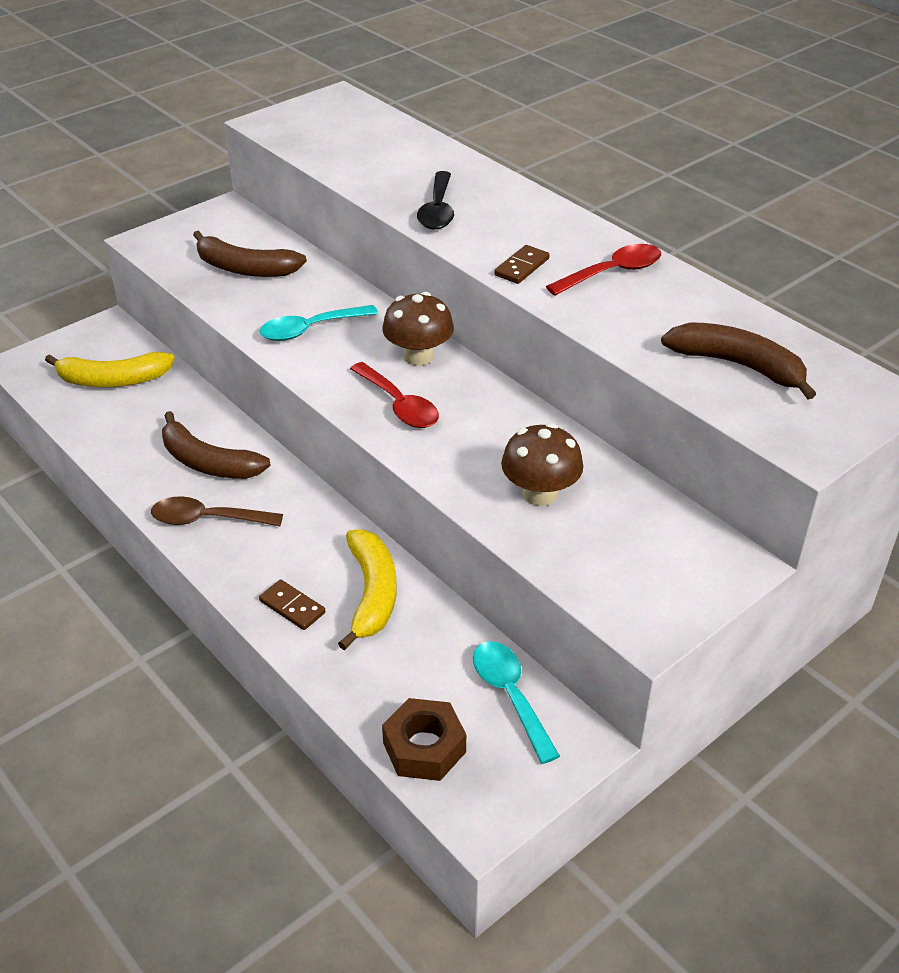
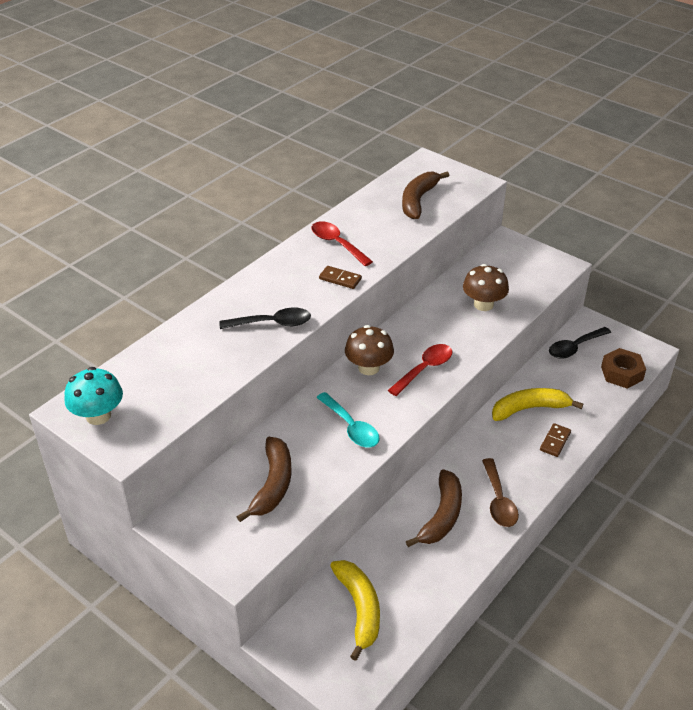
camera: 100 degrees left, 0 degrees up
turquoise spoon [473,641,560,764] -> black spoon [549,327,611,359]
none -> turquoise mushroom [64,367,123,425]

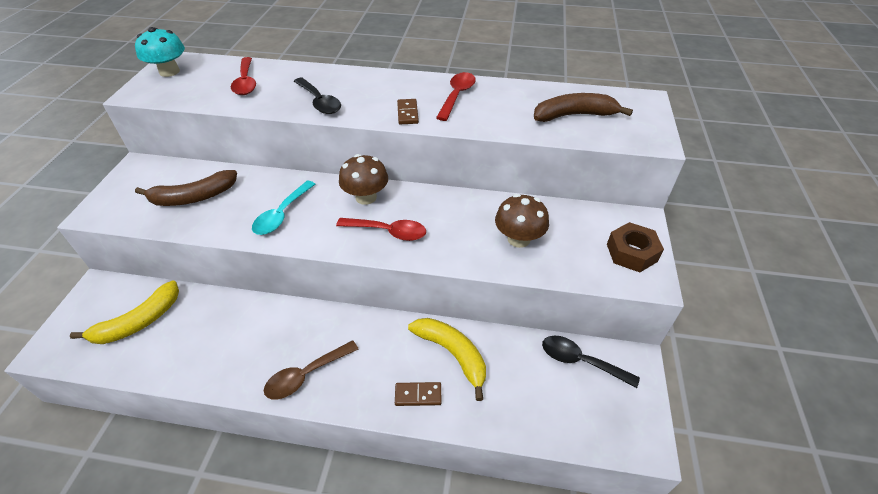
camera: 60 degrees right, 5 degrees up
brown banana [406,469,462,547] -> none
brown nut [601,348,646,389] -> brown nut moved to [607,222,664,272]
none -> red spoon [231,57,256,95]

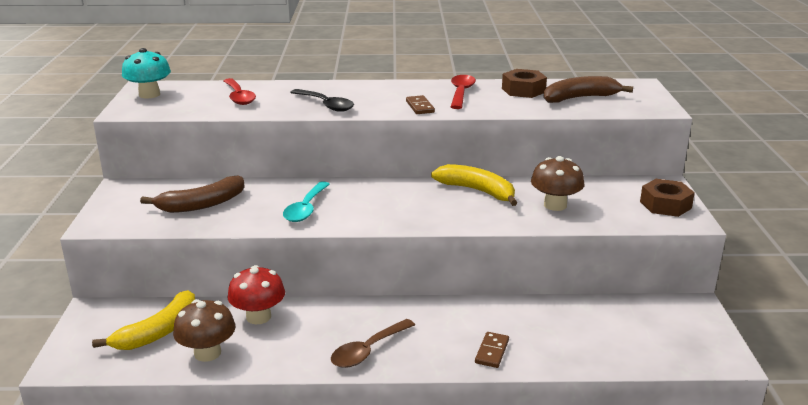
camera: 10 degrees left, 20 degrees down
red spoon [336,218,426,241] -> none
brown mushroom [339,154,388,205] -> brown mushroom moved to [173,299,236,362]
brown domino [395,382,442,406] -> brown domino turned 60 degrees counterclockwise [475,332,509,368]
yellow banana [408,318,486,401] -> yellow banana moved to [431,164,518,206]
black spoon [542,335,640,388] -> none
none -> red mushroom [227,265,285,324]
none -> brown nut [502,69,547,98]

